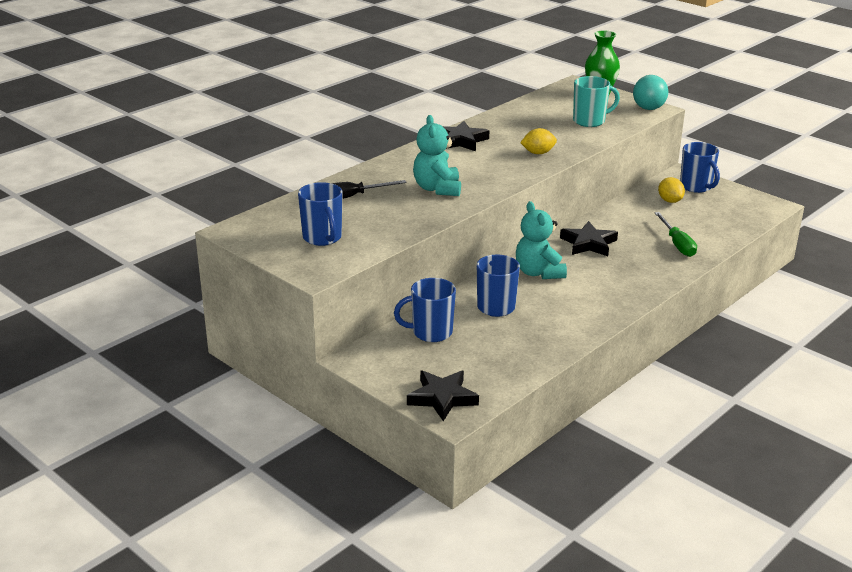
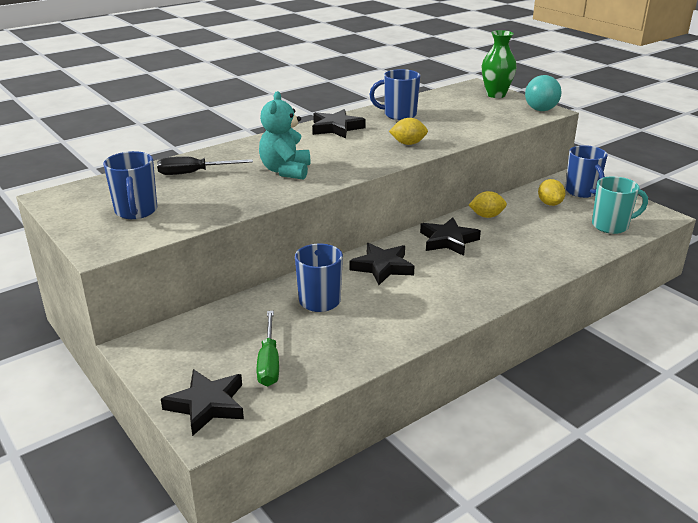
camera: 10 degrees right, 0 degrees up
blue mug [394,278,456,342] -> blue mug moved to [369,69,420,120]
turquoise teddy bear [516,201,567,279] -> black star [349,243,415,285]
turquoise mug [573,76,620,127] -> turquoise mug moved to [592,176,648,234]
green screwdriver [655,212,697,257] -> green screwdriver moved to [257,311,279,386]
none -> yellow lemon [469,191,507,218]

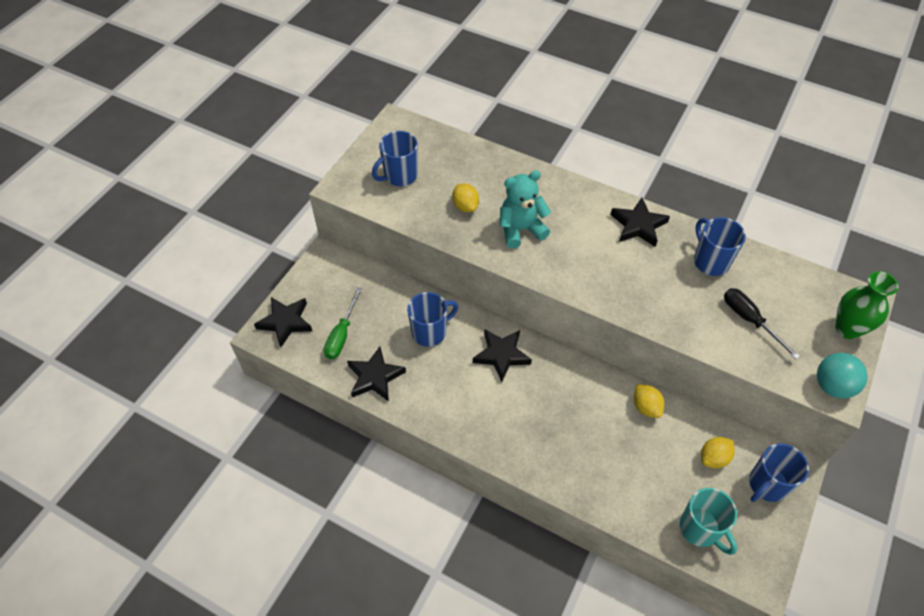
camera: 65 degrees right, 25 degrees up
black screwdriver [157,156,253,175] -> black screwdriver moved to [724,288,800,359]
green screwdriver [257,311,279,386] -> green screwdriver turned 45 degrees counterclockwise [324,287,362,359]
yellow lemon [389,118,428,145] -> yellow lemon moved to [452,183,479,212]
black star [420,217,481,256] -> black star moved to [347,346,406,401]

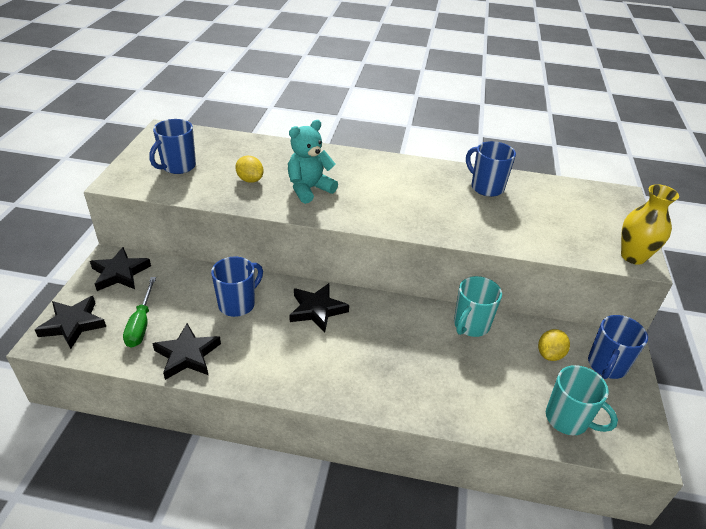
camera: 20 degrees left, 15 degrees down
black star [611,198,670,247] -> black star moved to [90,247,151,291]
yellow lemon [634,384,665,418] -> turquoise mug [454,276,502,337]
black screwdriver [724,288,800,359] -> none
turquoise ball [817,353,868,399] -> yellow vase [621,184,679,265]
green vase [835,271,899,339] -> none

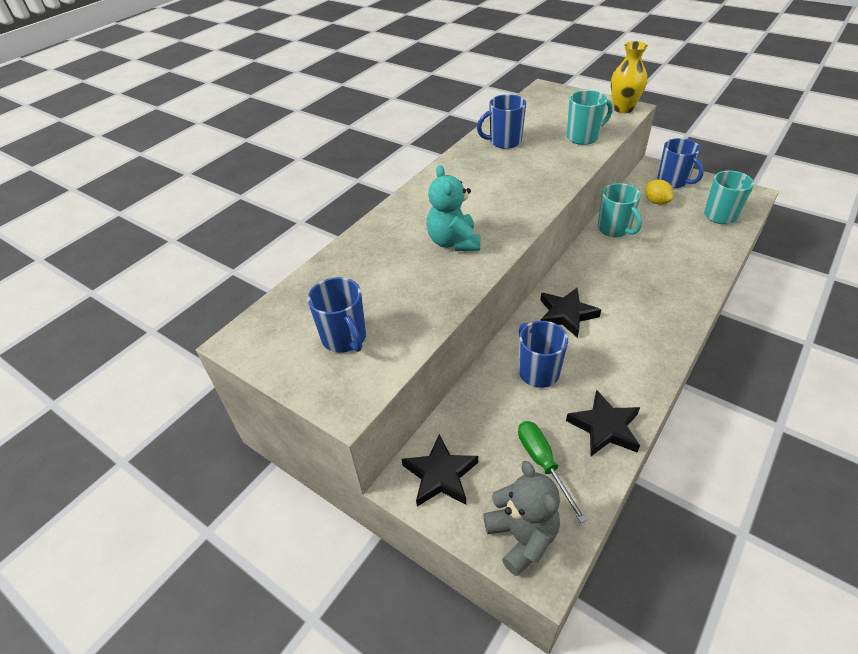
camera: 60 degrees left, 5 degrees up
black star [35,296,106,349] -> grey teddy bear [483,461,560,576]
green screwdriver [123,277,156,348] -> green screwdriver turned 135 degrees counterclockwise [518,421,587,523]
yellow lemon [235,156,264,183] -> none
none -> turquoise mug [567,90,613,145]

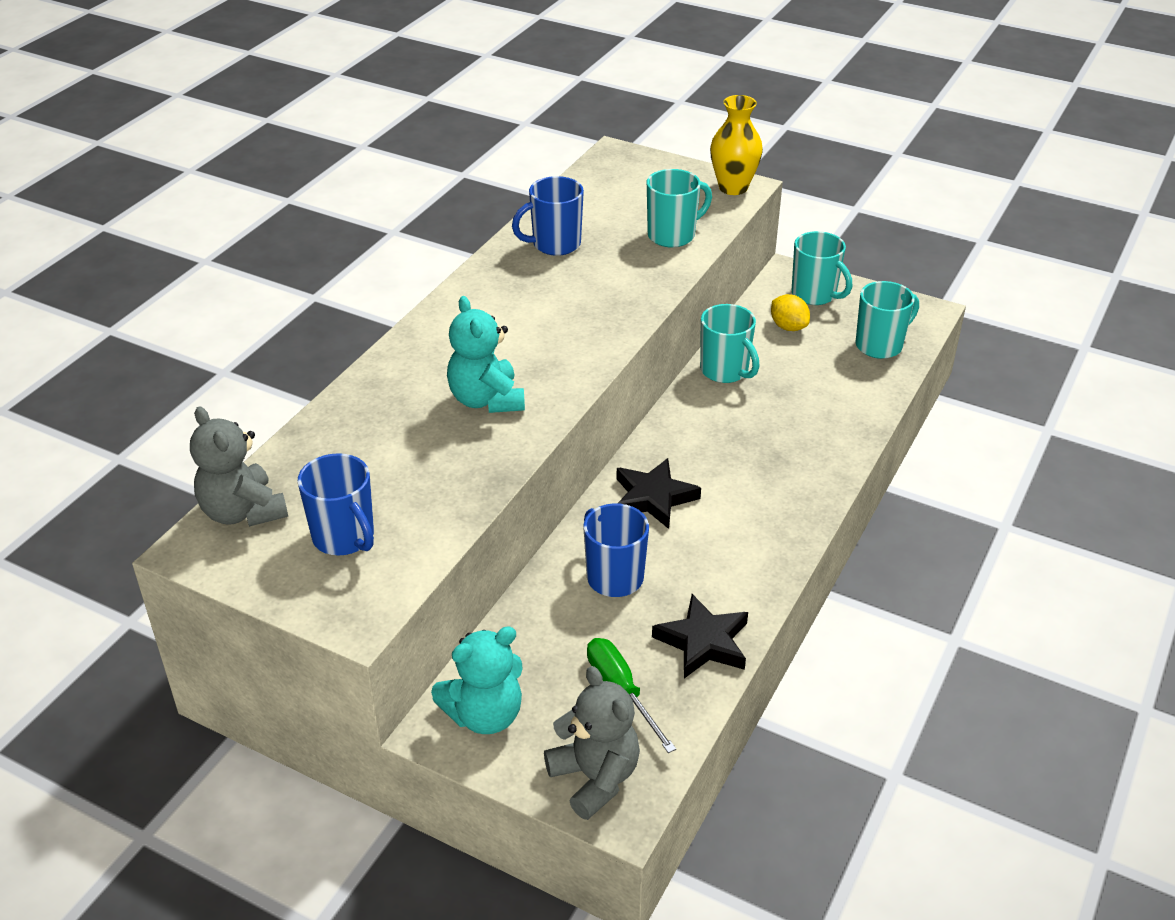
camera: 10 degrees left, 5 degrees down
black star [402,434,478,506] -> turquoise teddy bear [431,626,522,734]
blue mug [657,138,704,188] -> turquoise mug [792,231,852,305]
none -> grey teddy bear [190,406,288,527]

